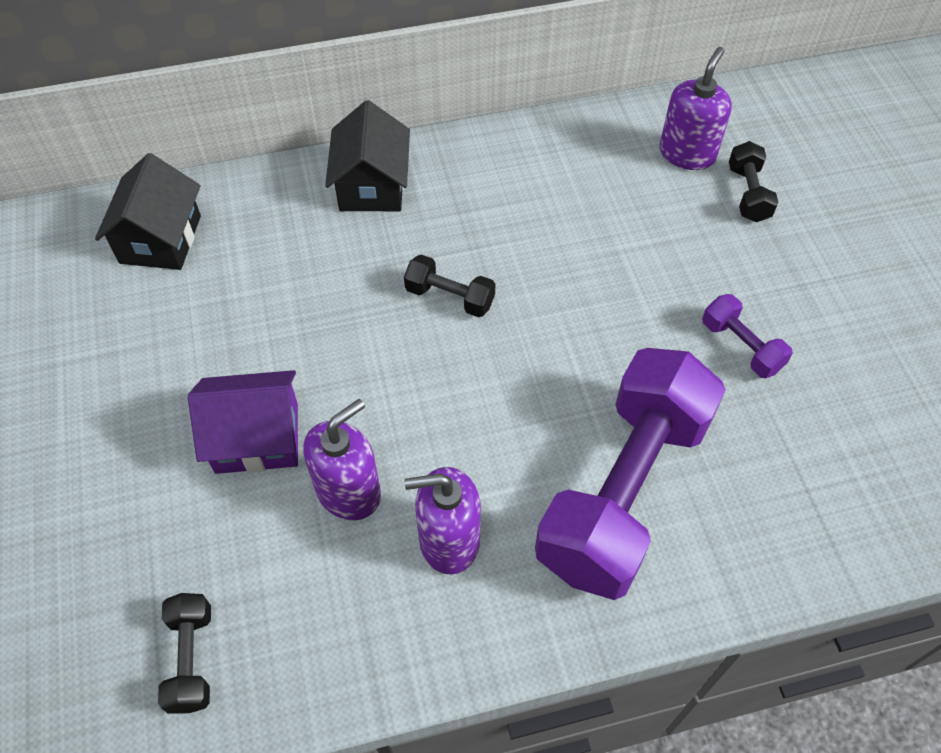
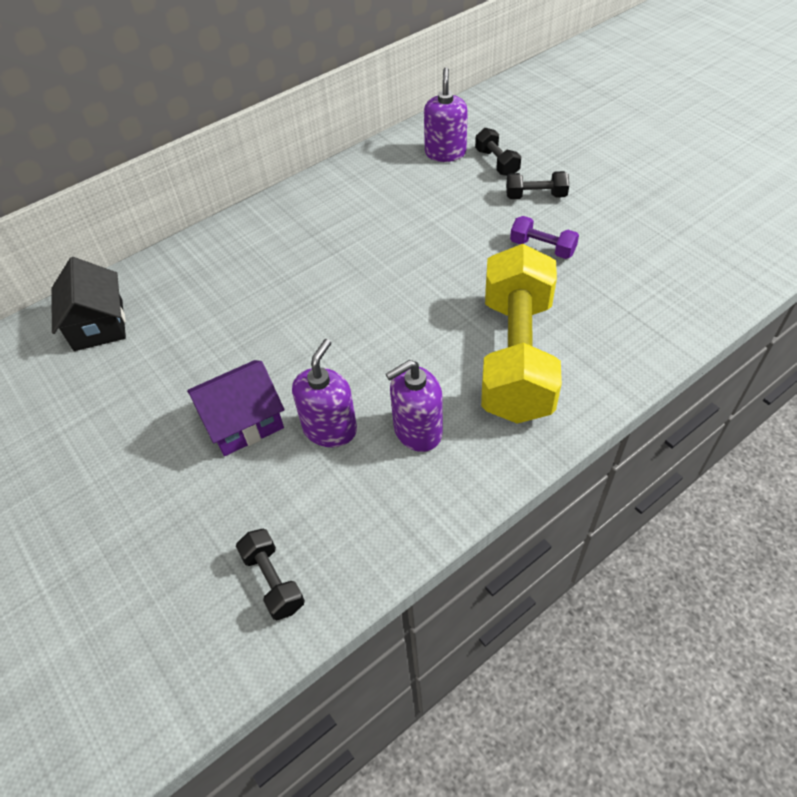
camera: 20 degrees left, 5 degrees down
black house [325,100,410,211] -> none
black dumbbell [404,255,495,317] -> black dumbbell moved to [506,171,569,199]
purple dumbbell [535,348,726,600] -> yellow dumbbell [481,244,562,424]

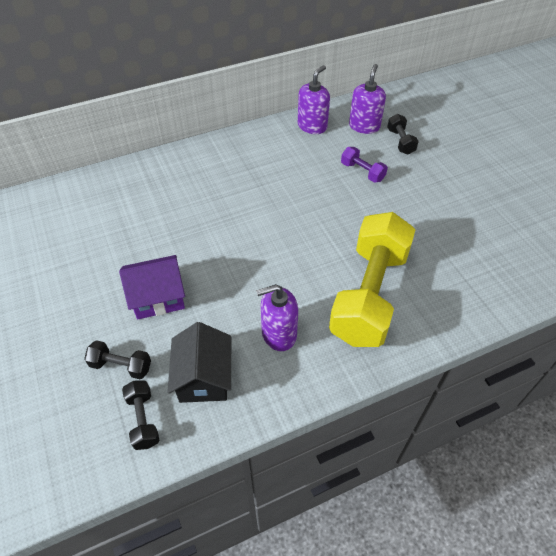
camera: 10 degrees right, 0 degrees up
black house [51,257,126,351] -> black house moved to [167,322,231,403]
purple soap dispenser [292,339,357,447] -> purple soap dispenser moved to [298,65,330,134]
black dumbbell [506,171,569,199] -> black dumbbell moved to [84,340,151,379]
purple dumbbell [510,216,579,259] -> purple dumbbell moved to [341,147,388,183]

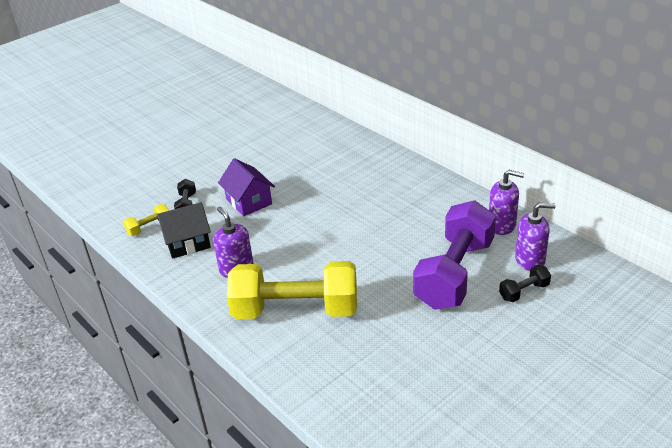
camera: 75 degrees right, 15 degrees down
black dumbbell [122,380,160,450] -> yellow dumbbell [123,204,169,236]
purple dumbbell [341,147,388,183] -> purple dumbbell [413,200,496,310], size x2.43

